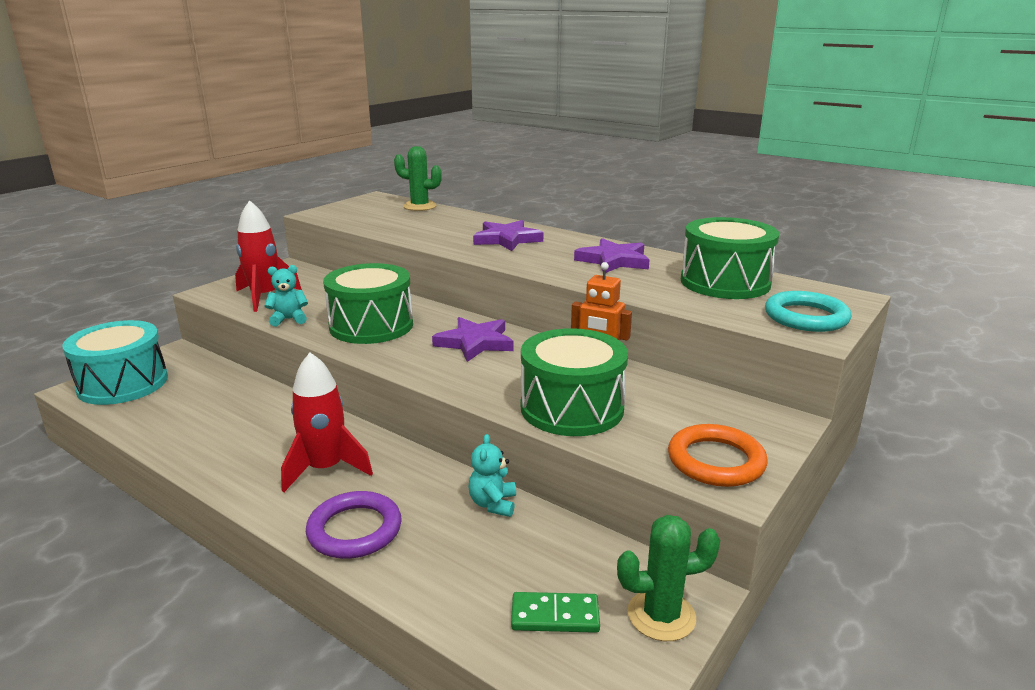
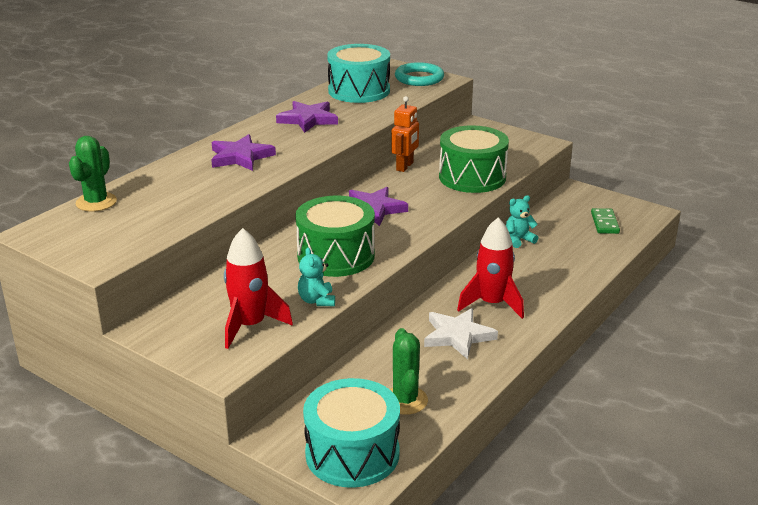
camera: 90 degrees left, 5 degrees up
purple ring [306,491,402,559] -> none
turquoise teddy bear [469,434,516,517] -> turquoise teddy bear turned 150 degrees clockwise [506,195,538,248]
green cactus [617,515,720,641] -> green cactus moved to [390,328,428,415]
orange ring [668,424,768,487] -> none
green drum [681,217,779,299] -> turquoise drum [327,44,390,103]
none -> white star [424,308,498,359]

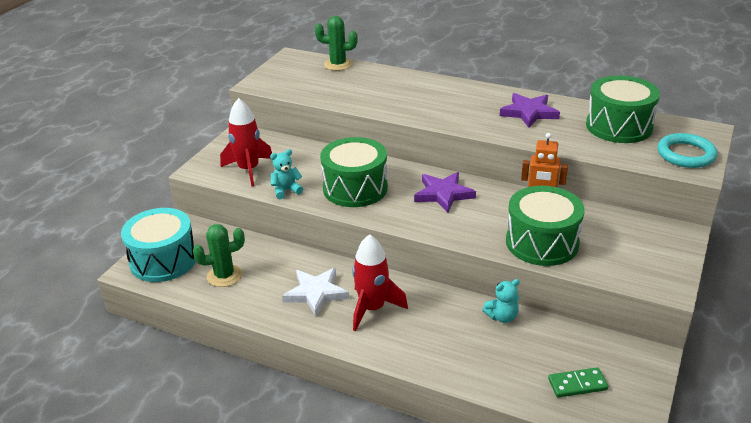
camera: 80 degrees right, 5 degrees up
purple star [211,134,276,171] -> none
turquoise drum [327,44,390,103] -> green drum [586,75,660,143]
turquoise teddy bear [506,195,538,248] -> turquoise teddy bear turned 105 degrees clockwise [482,279,520,323]

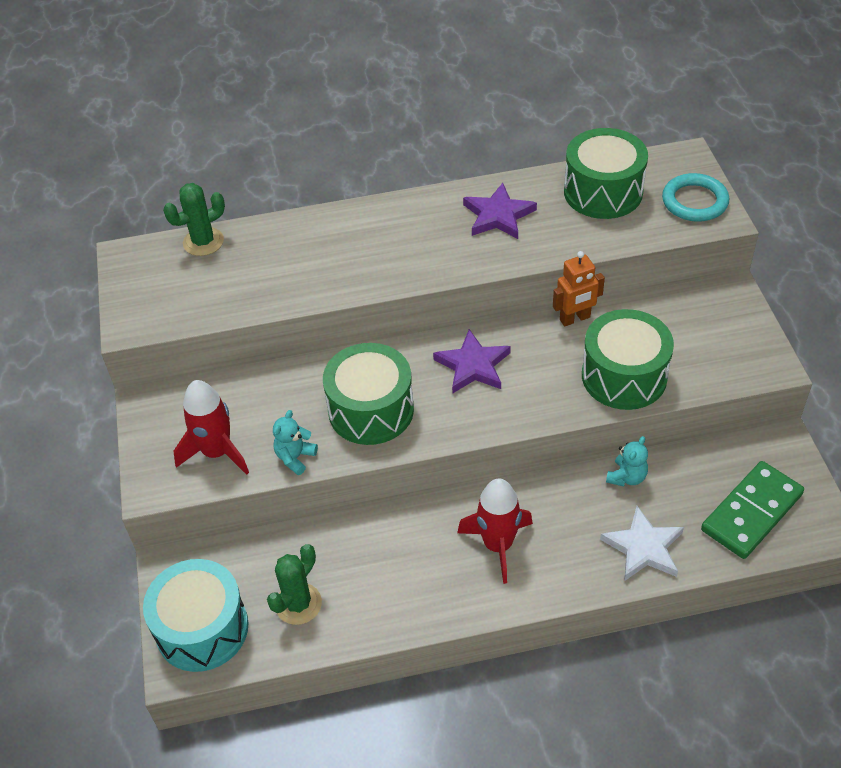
camera: 35 degrees left, 15 degrees up
white star [282,268,349,317] -> white star moved to [600,506,684,581]
green domino [548,367,608,398] -> green domino [701,461,804,559], size x1.82

